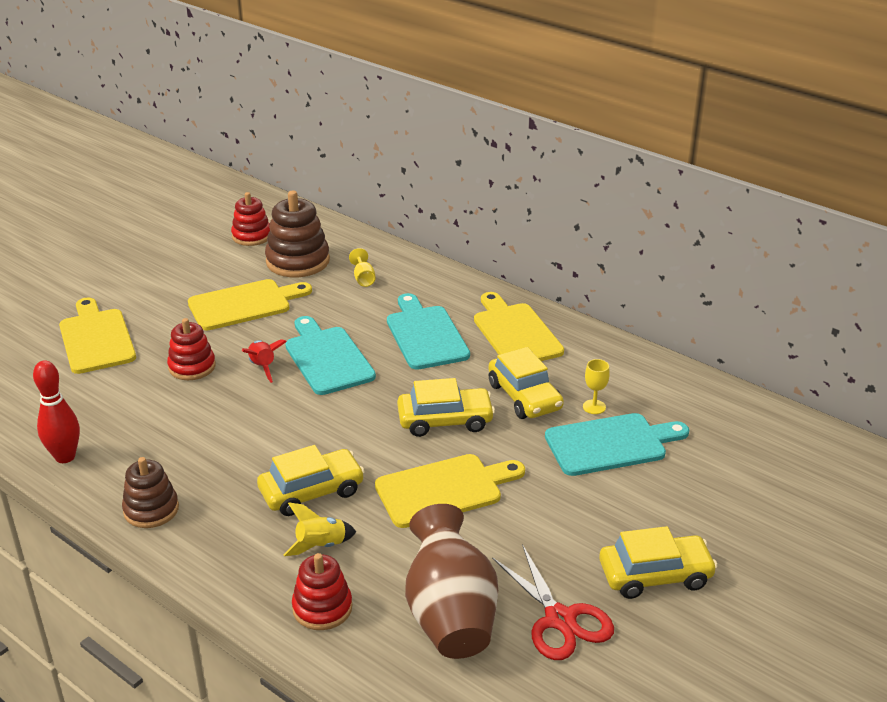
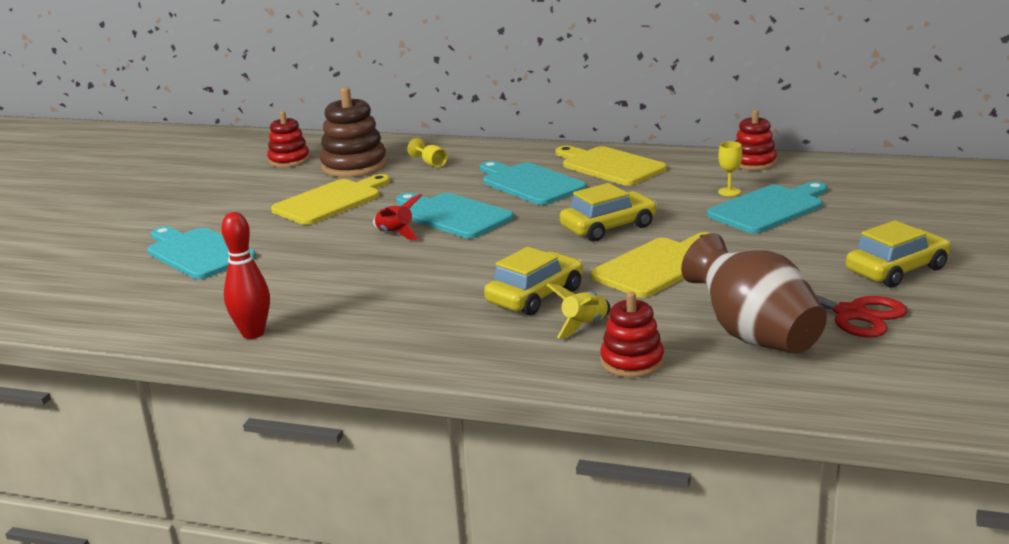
camera: 20 degrees left, 10 degrees down
yellow cutting board [59,297,136,374] -> turquoise cutting board [147,226,256,279]
brown stacking toy [122,457,179,528] -> none
red stacking toy [167,318,216,380] -> red stacking toy moved to [735,110,777,170]
yellow car [488,347,564,419] -> none

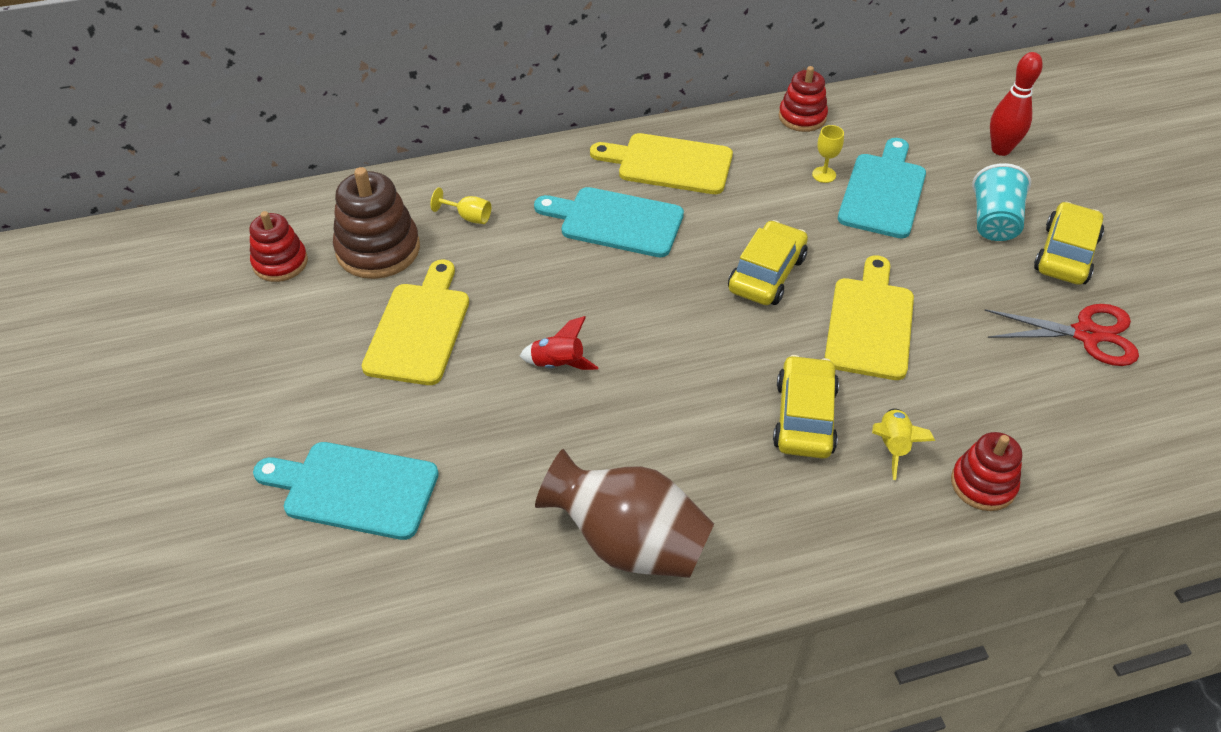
camera: 35 degrees left, 25 degrees up
red bowling pin [221,212,270,339] -> red bowling pin moved to [990,52,1043,156]
turquoise cutting board [396,193,514,238] -> none
brown vase [681,233,827,354] -> brown vase moved to [535,449,714,578]
none -> turquoise cup [972,163,1031,241]

